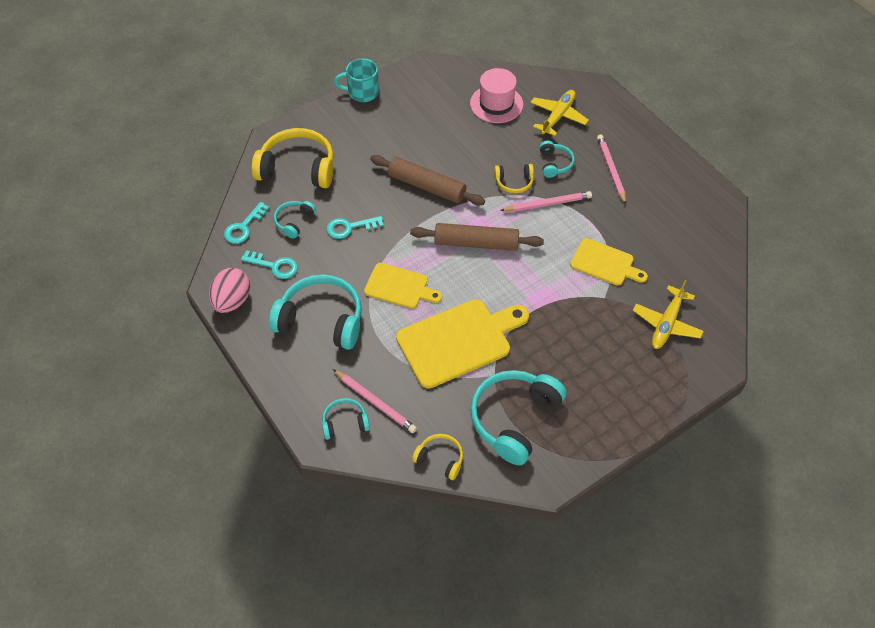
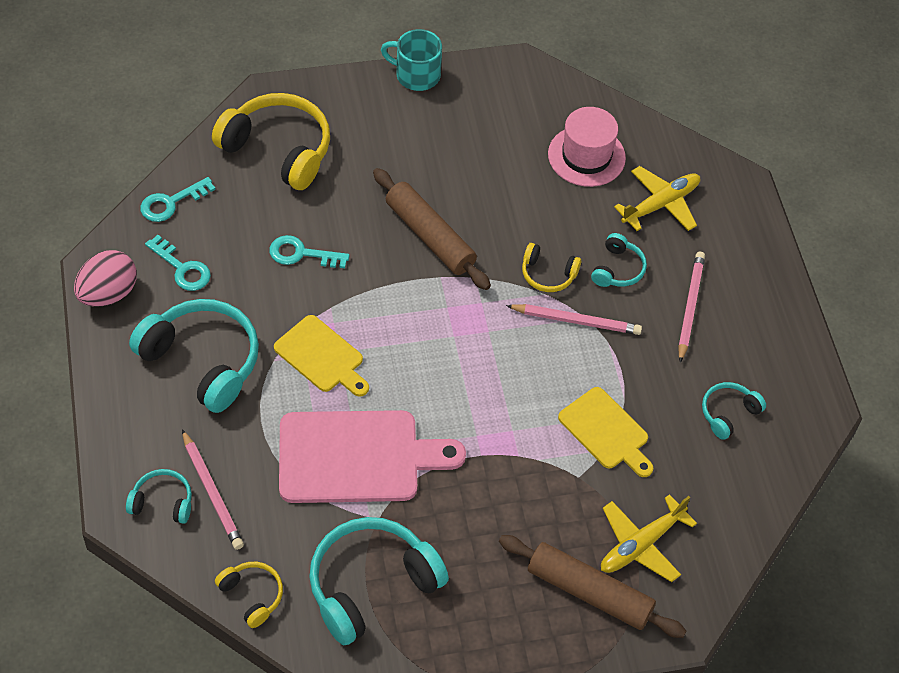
camera: 20 degrees right, 0 degrees up
turquoise headphones [274,201,316,239] -> turquoise headphones moved to [702,382,766,440]
yellow cutting board [396,299,529,389] -> pink cutting board [279,410,466,503]
brown rolling pin [410,223,544,251] -> brown rolling pin moved to [499,535,686,638]

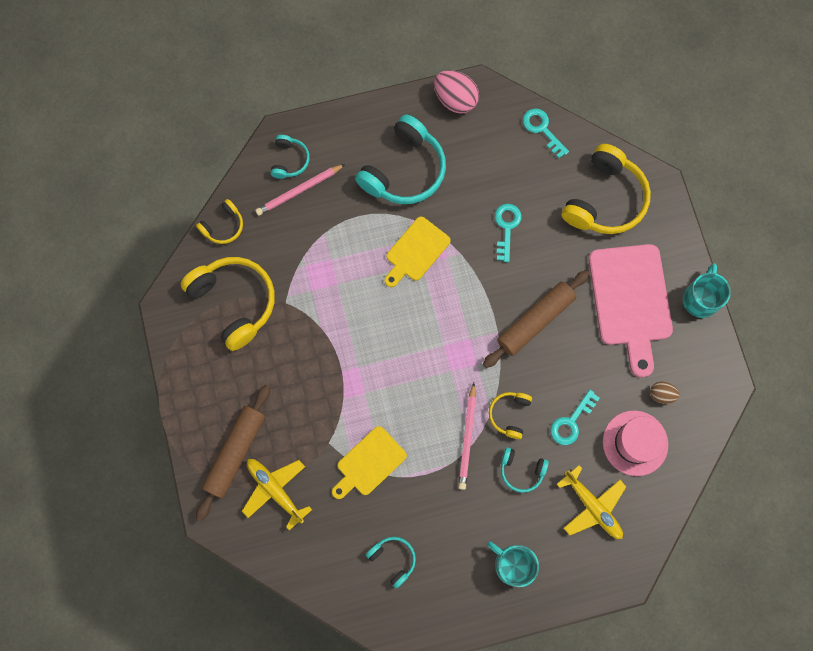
camera: 90 degrees right, 20 degrees up
turquoise key [145,235,211,291] -> turquoise key moved to [550,390,600,445]
pink cutting board [279,410,466,503] -> pink cutting board moved to [589,244,673,378]
turquoise headphones [309,517,449,645] -> yellow headphones [181,257,275,351]
pink pencil [678,252,705,363] -> none
none -> turquoise mug [487,541,539,587]
none -> brown egg [650,382,680,404]

